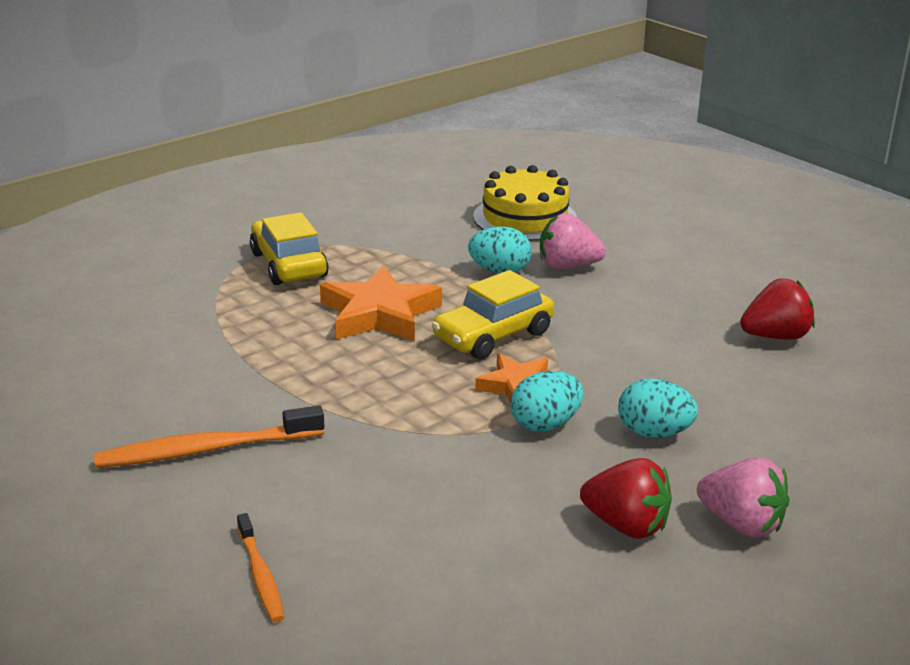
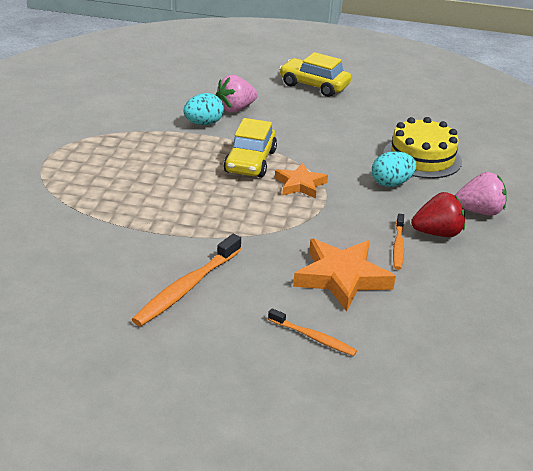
camera: 40 degrees left, 5 degrees up
yellow car [250,212,329,285] -> yellow car moved to [279,52,351,97]
orange star [320,265,442,341] -> orange star moved to [293,239,396,312]
yellow cake [473,165,577,241] -> yellow cake moved to [383,117,462,179]
turquoise egg [510,371,583,432] -> none
red strawberry [740,279,815,340] -> none
none -> orange toothbrush [393,214,404,270]

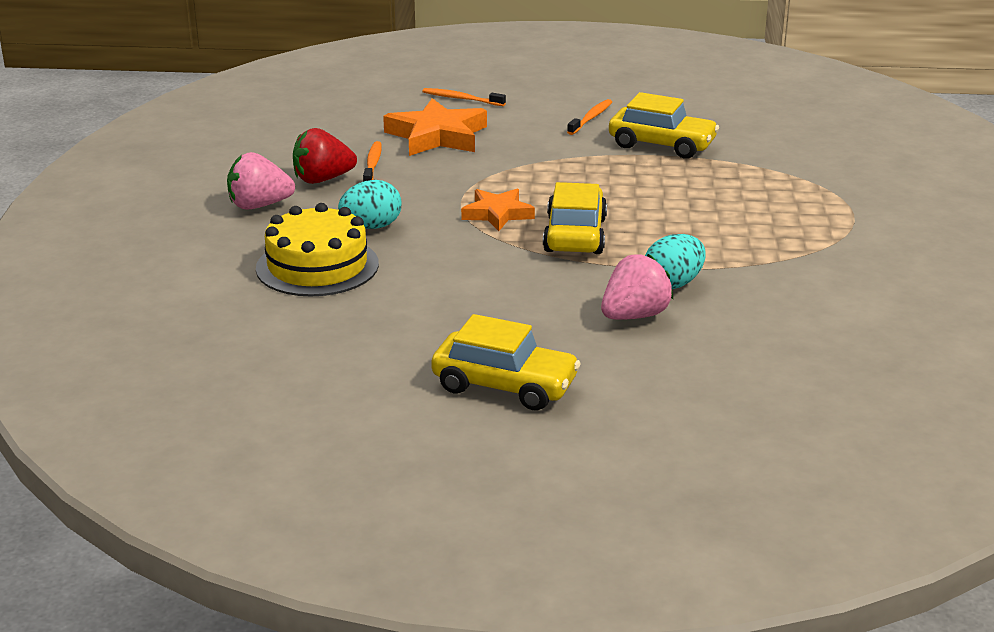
camera: 175 degrees right, 5 degrees down
orange toothbrush [131,234,241,326] -> orange toothbrush [567,99,612,135], size x0.58
none -> yellow car [609,92,719,159]

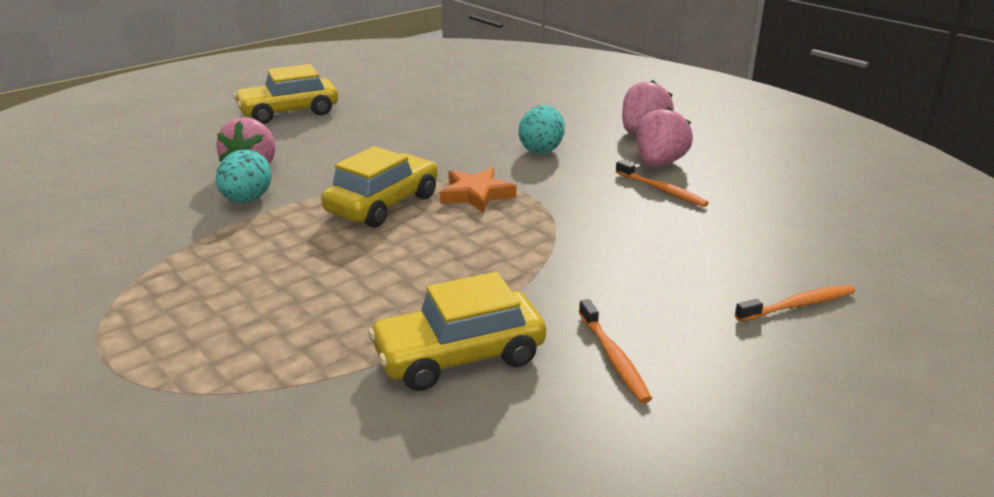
camera: 135 degrees right, 0 degrees up
yellow cake [256,203,379,296] -> none
red strawberry [293,128,357,184] -> pink strawberry [636,107,693,167]
orange star [383,98,487,156] -> none
yellow car [543,182,607,254] -> yellow car turned 105 degrees counterclockwise [321,146,438,228]

